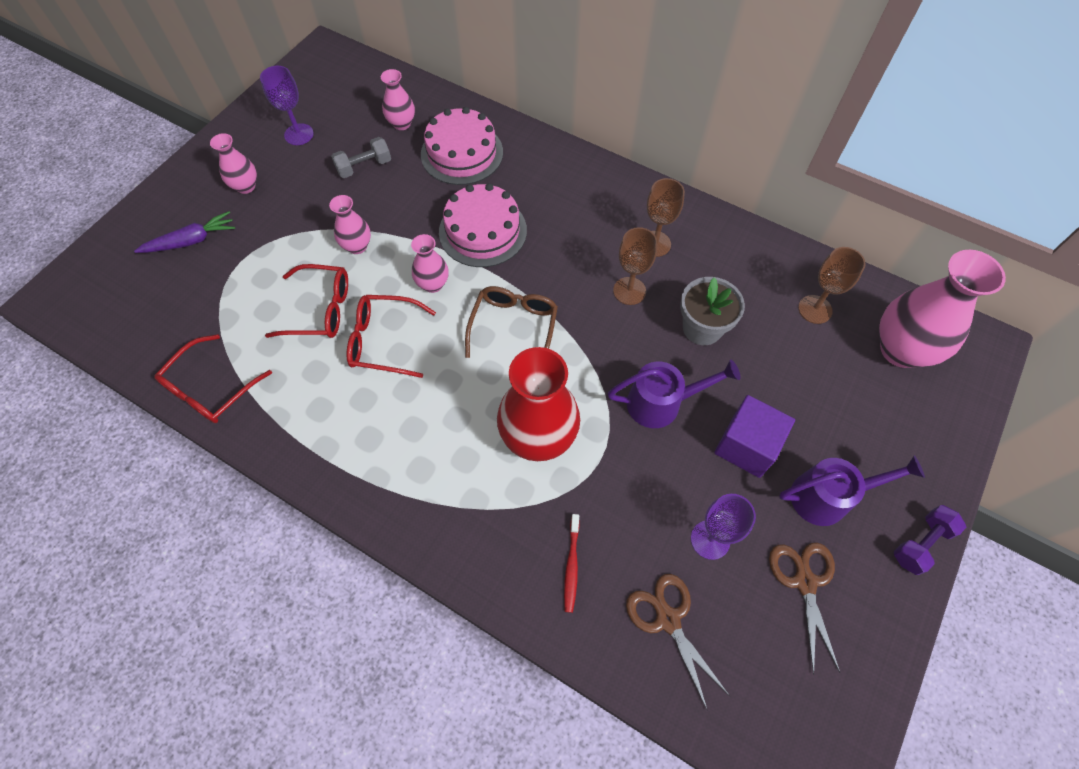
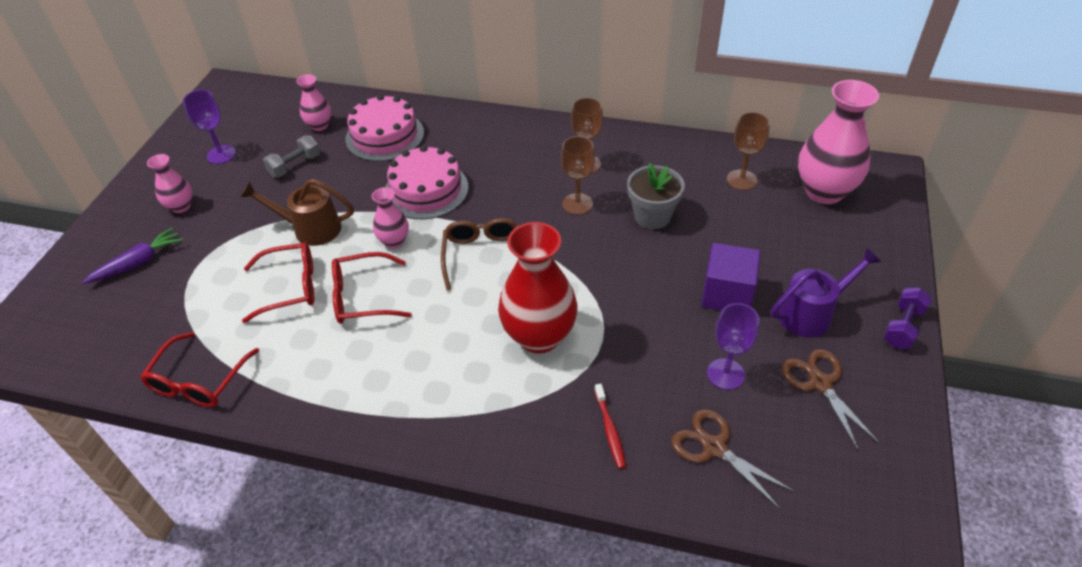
camera: 15 degrees left, 15 degrees down
pink vase [329,195,371,254] -> brown watering can [240,179,354,246]
purple watering can [608,360,741,428] -> none

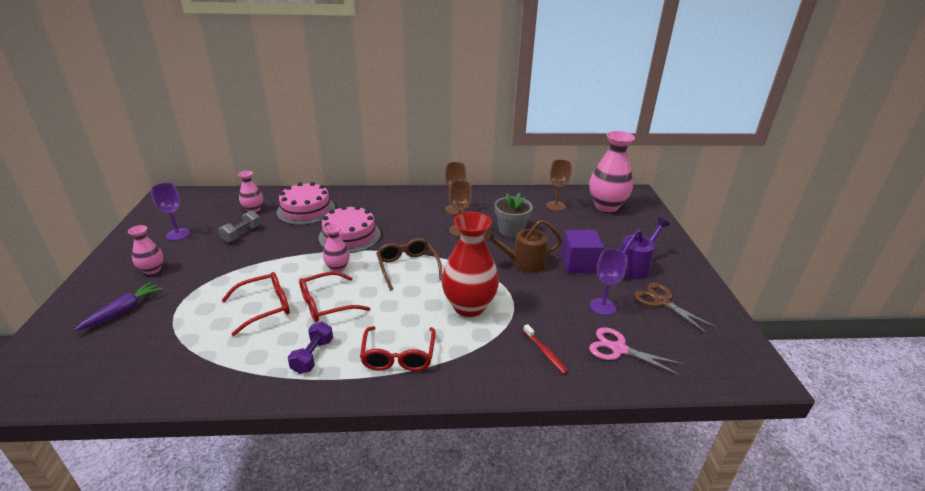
camera: 20 degrees left, 15 degrees down
red glasses [140,332,259,407] -> red glasses moved to [360,326,436,371]
brown watering can [240,179,354,246] -> brown watering can moved to [483,220,562,273]
brown scissors [671,409,795,509] -> pink scissors [589,327,683,375]
purple dumbbell [883,288,932,349] -> purple dumbbell moved to [288,322,333,374]

